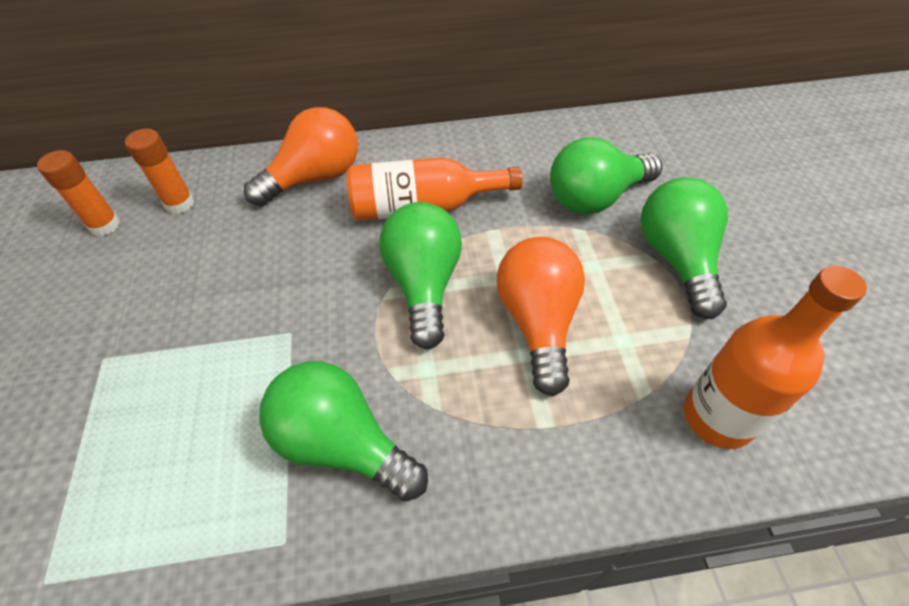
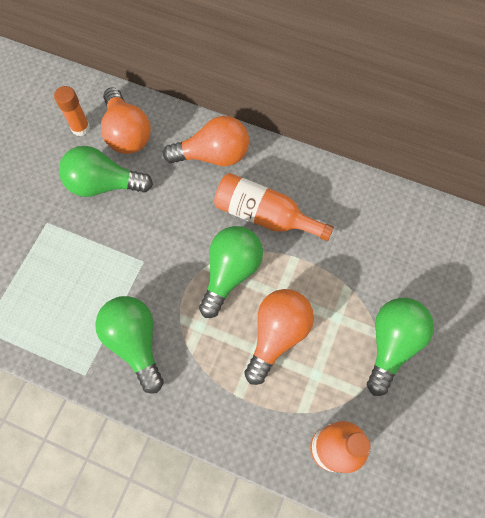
camera: 30 degrees right, 15 degrees up
orange glue stick [125,129,194,214] -> orange light bulb [101,87,151,154]
green light bulb [550,137,662,214] -> green light bulb moved to [59,146,153,197]

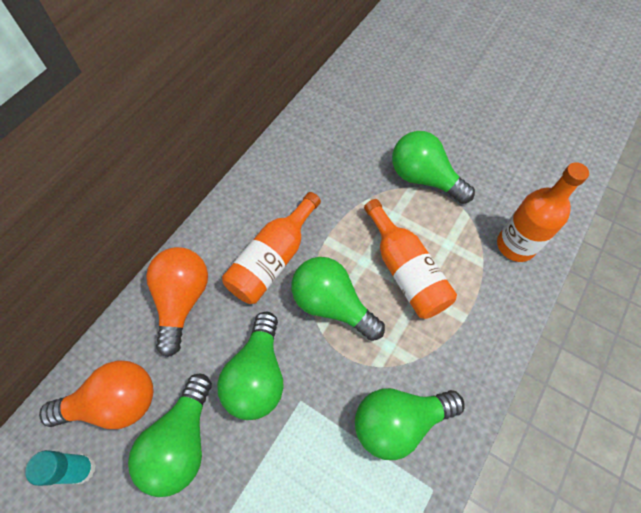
camera: 80 degrees left, 5 degrees down
orange glue stick [54,86,90,136] -> turquoise glue stick [25,450,96,486]
orange light bulb [244,289,314,385] -> orange bottle [364,199,457,319]
none -> green light bulb [217,312,284,420]

